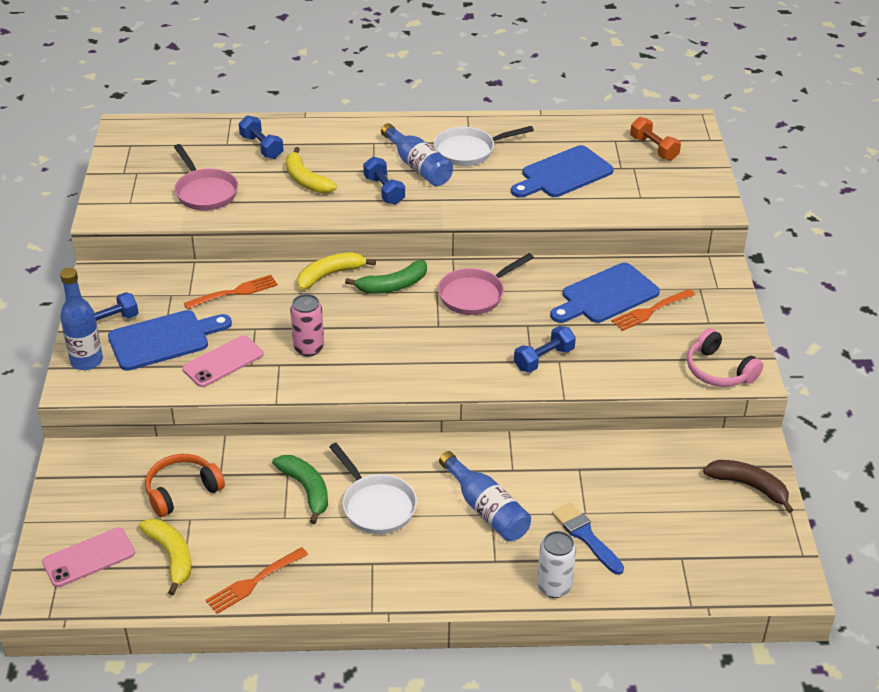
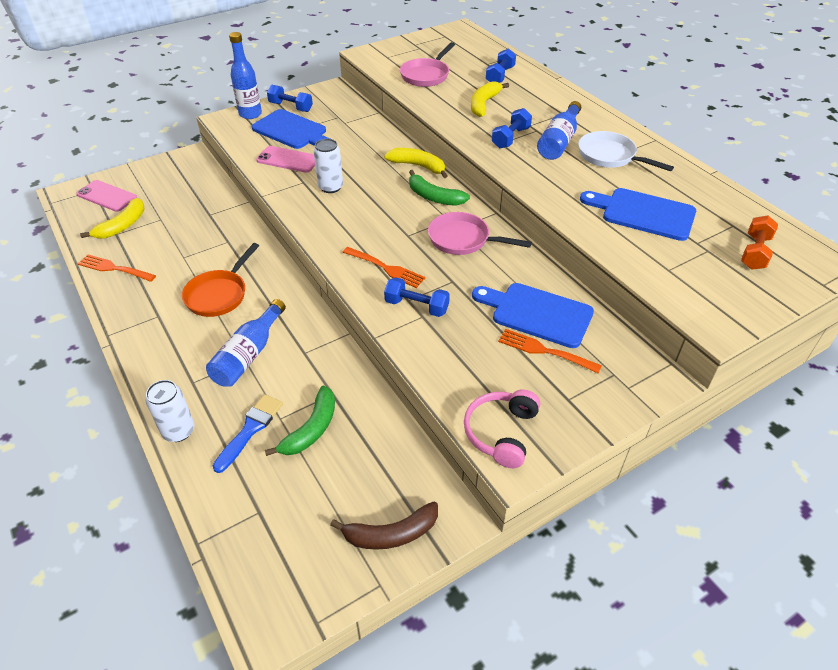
camera: 60 degrees right, 5 degrees up
orange headphones [145,454,225,517] -> none
orange fork [184,275,278,310] -> orange fork moved to [342,247,426,288]
green banana [272,455,328,524] -> green banana moved to [265,386,335,456]
pink can [290,294,324,356] -> white can [314,139,343,193]
white pan [329,443,417,534] -> orange pan [182,243,259,317]
brown banana [703,460,793,513] -> brown banana turned 75 degrees clockwise [330,502,438,550]

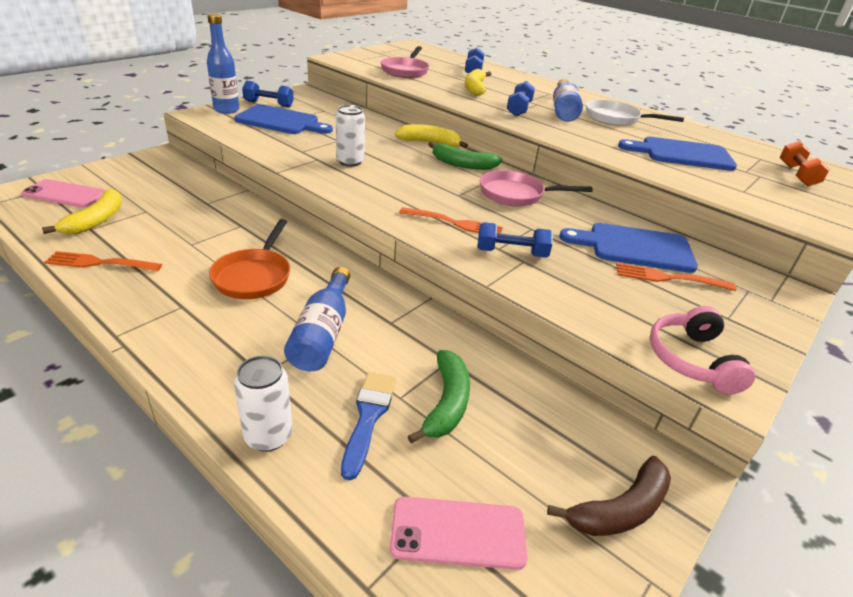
camera: 20 degrees left, 10 degrees down
pink phone [256,146,315,173] -> pink phone moved to [390,497,527,570]

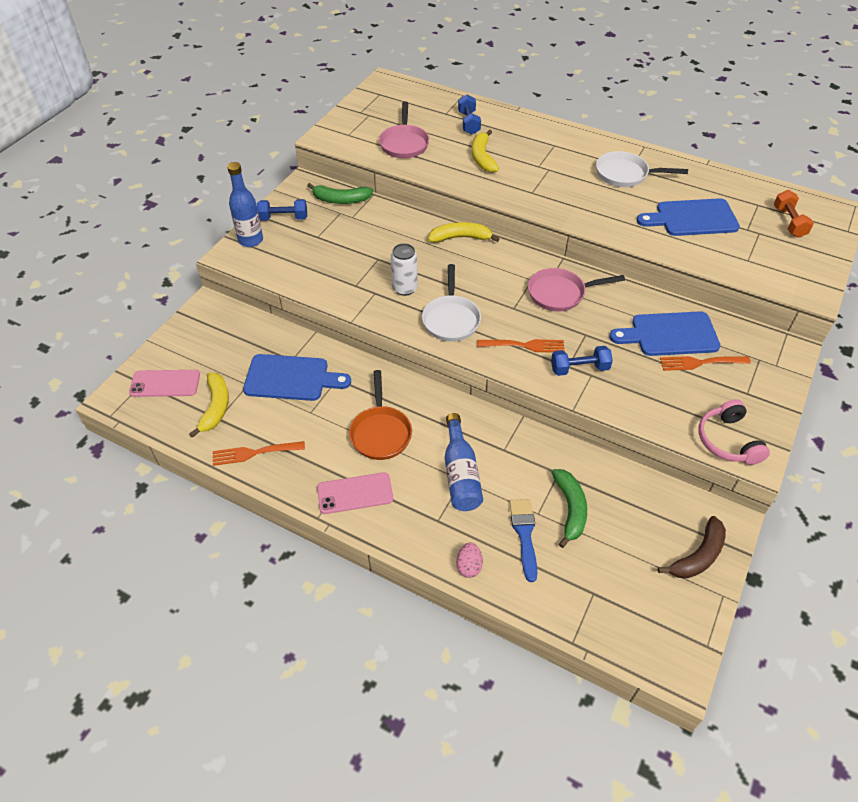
camera: 10 degrees left, 15 degrees up
blue cutting board [234,104,333,134] -> blue cutting board moved to [243,354,351,401]
white can [234,355,293,452] -> pink egg [456,542,483,578]
pink phone [390,497,527,570] -> pink phone moved to [317,472,393,514]
green banana [428,142,502,170] -> green banana moved to [307,183,373,204]
blue dumbbell [507,81,535,116] -> none
blue bottle [553,79,583,122] -> none
none -> white pan [422,264,481,342]

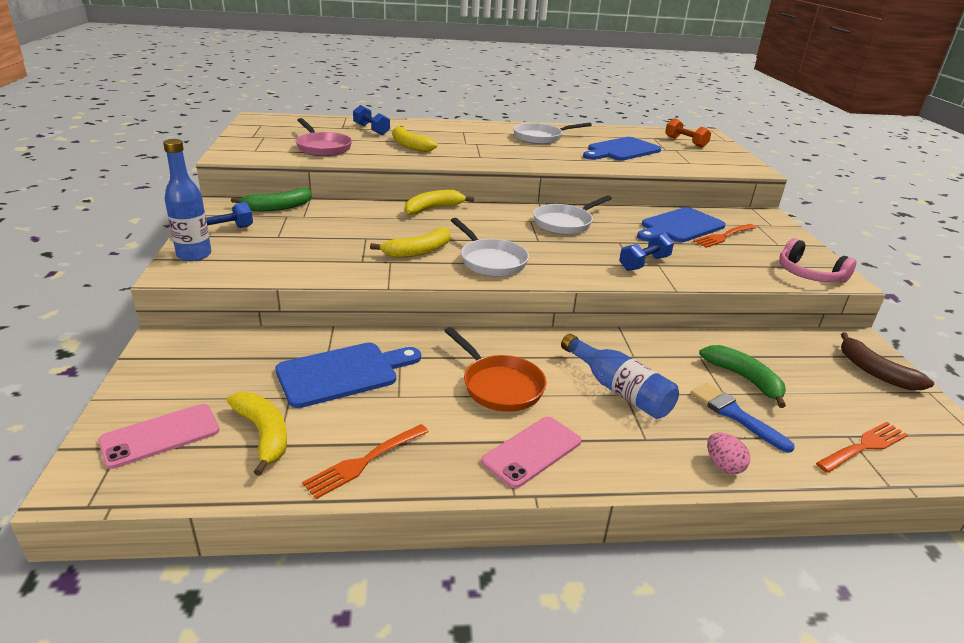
camera: 35 degrees left, 20 degrees down
white can [391,243,418,296] -> yellow banana [370,227,450,258]
orange fork [477,339,565,353] -> orange fork moved to [816,422,908,473]
pink pan [528,268,625,311] -> white pan [533,195,612,235]
brown banana [658,516,726,579] -> brown banana turned 135 degrees clockwise [841,332,934,390]

